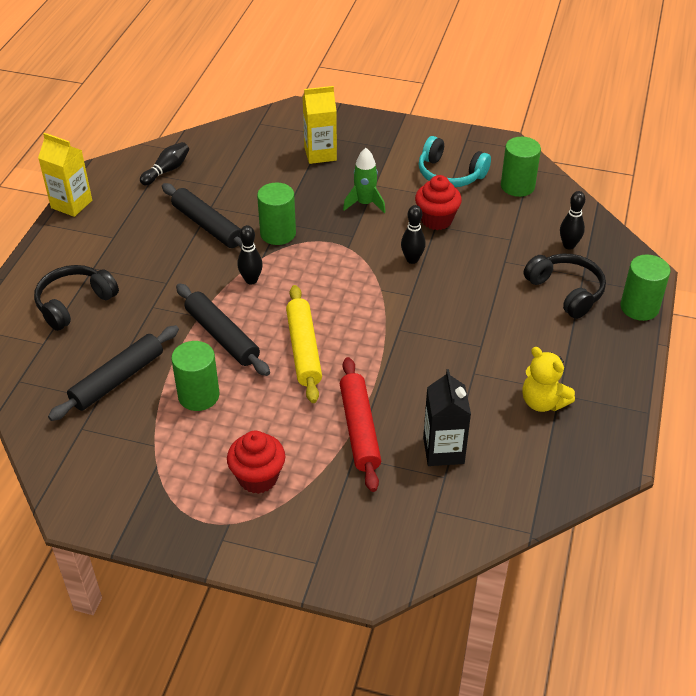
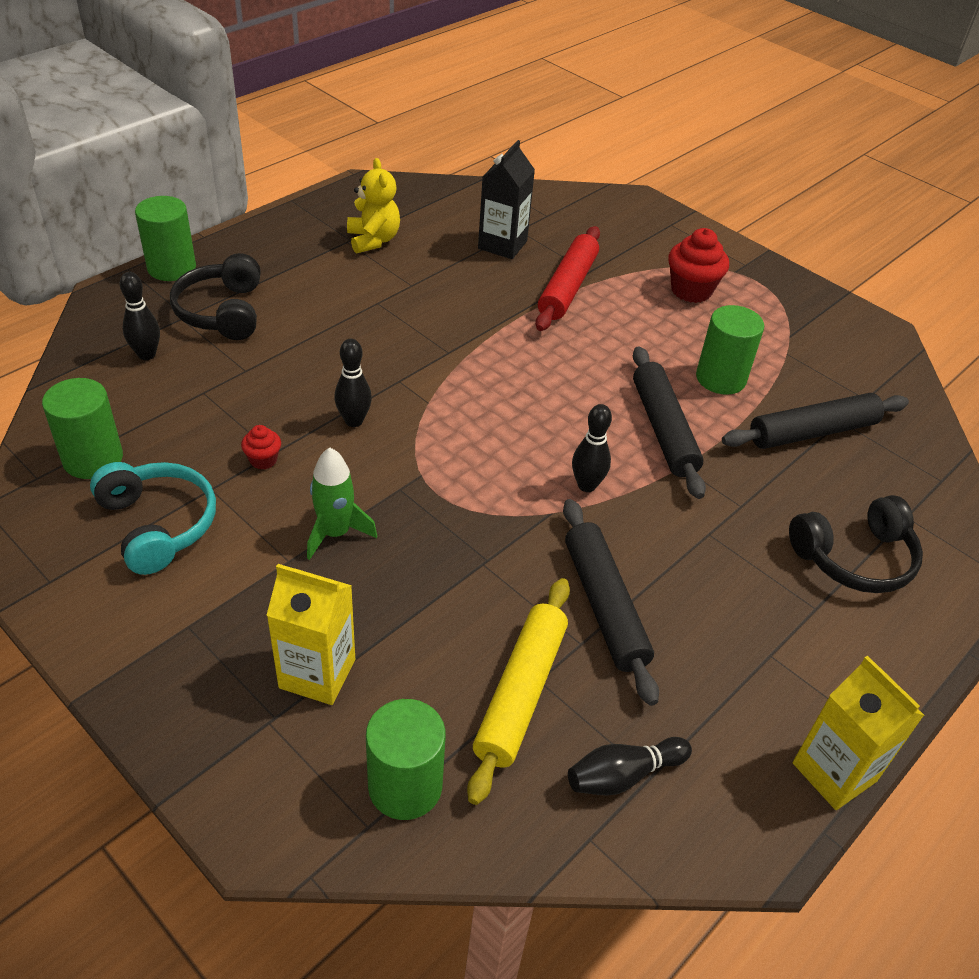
camera: 155 degrees left, 0 degrees up
green cylinder [257,183,296,245] -> green cylinder moved to [366,699,446,820]
yellow rolling pin [286,285,322,403] -> yellow rolling pin moved to [467,578,570,805]
red cupcake [415,175,462,230] -> red cupcake [241,425,281,470], size x0.52

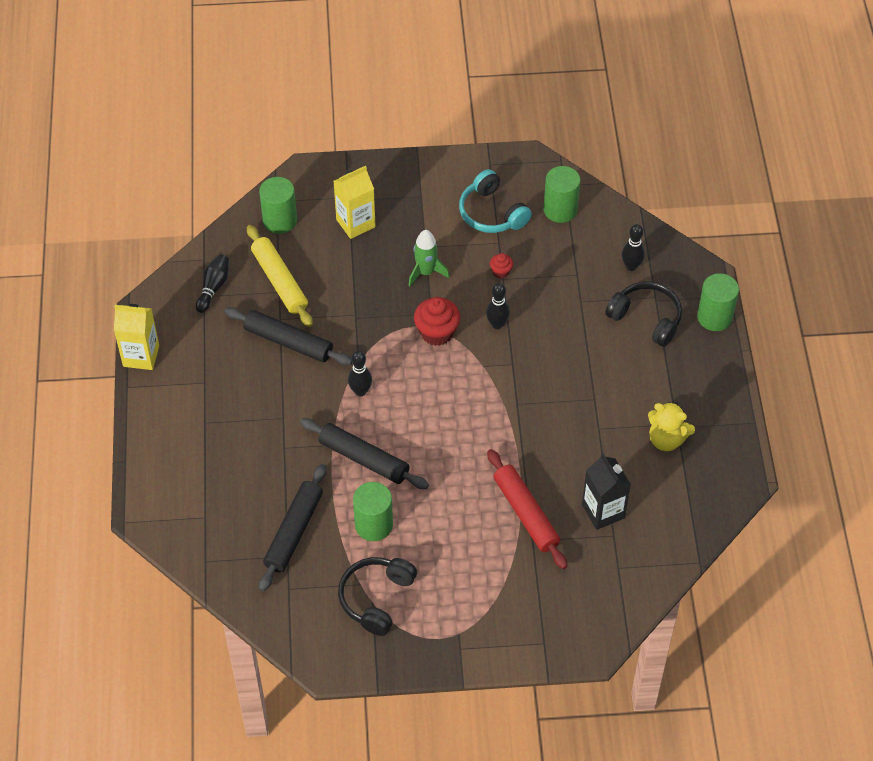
camera: 135 degrees right, 10 degrees up
turquoise headphones [90,462,216,575] -> turquoise headphones turned 45 degrees clockwise [459,169,532,233]
red cupcake [668,228,729,303] -> red cupcake moved to [414,297,460,346]
black headphones [789,495,923,593] -> black headphones moved to [338,557,417,636]

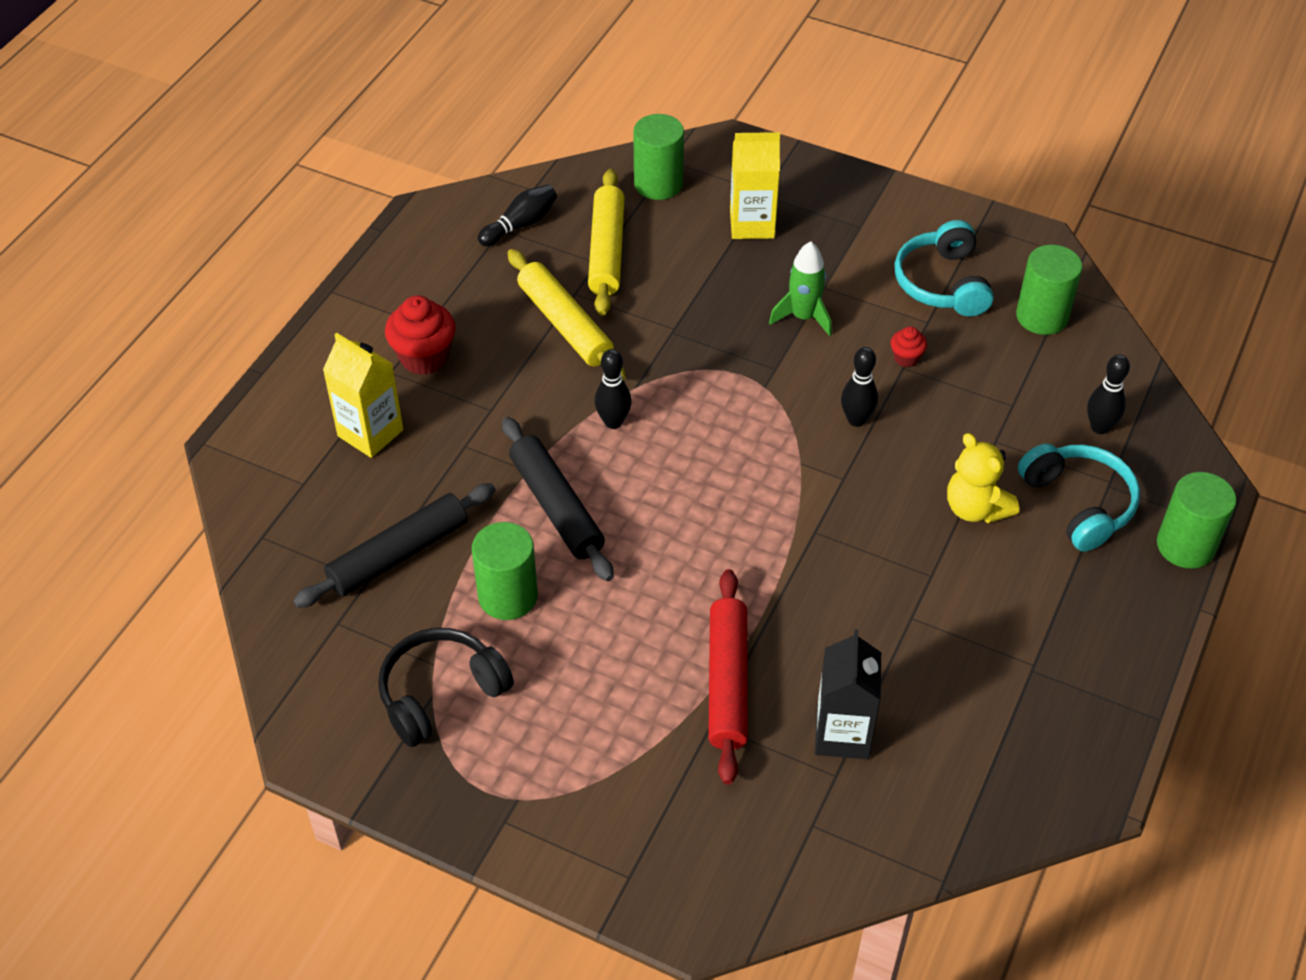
camera: 30 degrees right, 5 degrees down
yellow carton [114,304,159,370] -> yellow carton moved to [323,333,403,458]
black rolling pin [225,307,352,365] -> yellow rolling pin [508,249,625,381]
red cupcake [414,297,460,346] -> red cupcake moved to [385,295,456,375]
black headphones [605,281,682,347] -> turquoise headphones [1018,444,1140,552]
yellow teddy bear [648,402,695,451] -> yellow teddy bear moved to [947,433,1019,523]

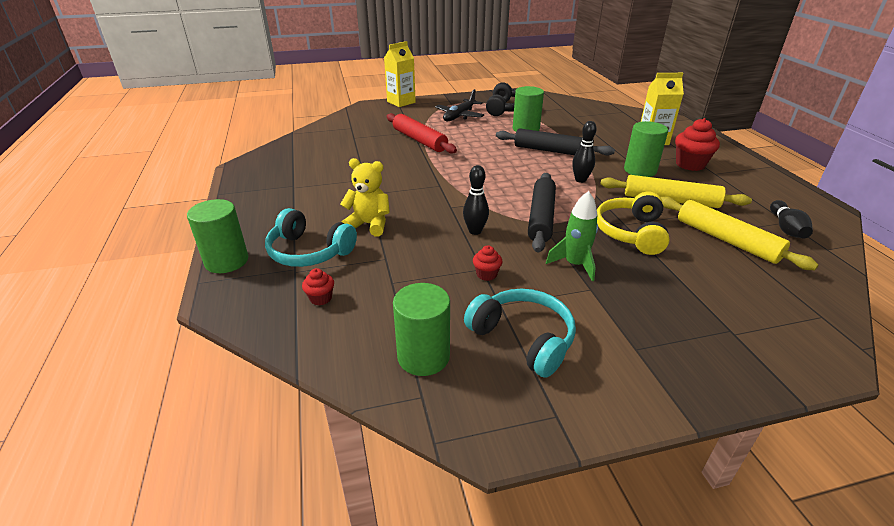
camera: 140 degrees right, 15 degrees down
black rolling pin [293,483,495,608] -> black rolling pin moved to [528,173,556,253]
green cylinder [633,114,684,200] -> green cylinder moved to [624,121,668,177]
yellow carton [730,132,780,239] -> yellow carton moved to [384,41,416,107]
black carton [815,629,881,759] -> none
black bowling pin [1087,354,1130,434] -> red cupcake [302,268,334,305]
none -> black plane [435,89,484,121]
none -> yellow headphones [597,192,670,255]

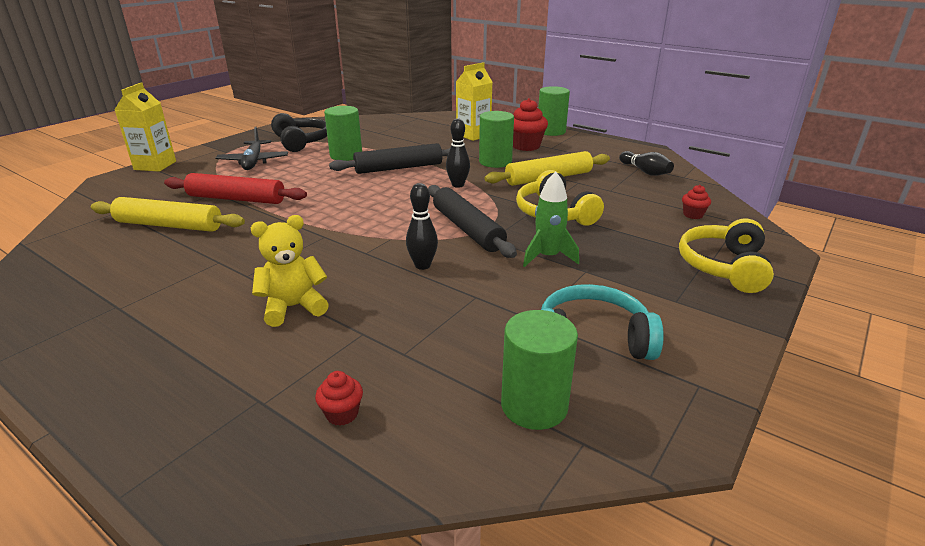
camera: 40 degrees left, 5 degrees down
green cylinder [187,199,248,273] -> green cylinder moved to [538,86,570,136]
turquoise headphones [265,208,357,267] -> none
red cupcake [473,245,503,281] -> red cupcake moved to [682,185,711,219]
yellow rolling pin [661,197,818,270] -> yellow rolling pin moved to [91,197,245,232]
none -> yellow headphones [679,219,774,293]

